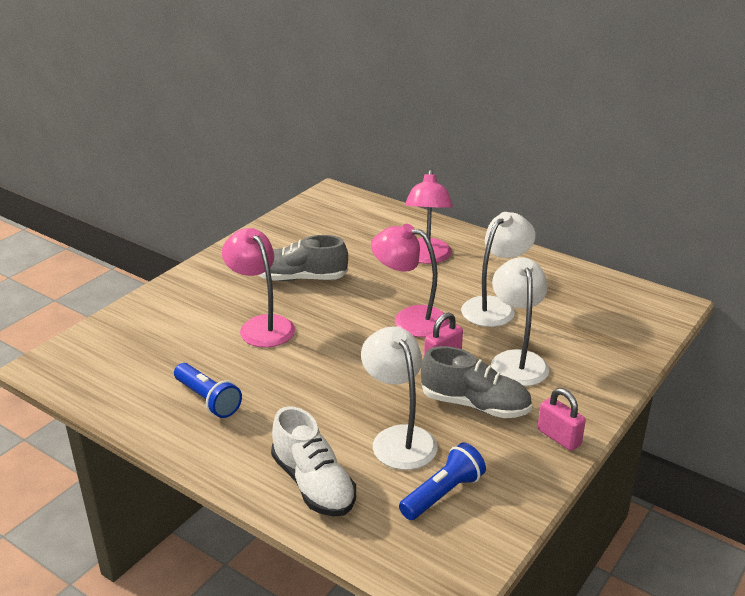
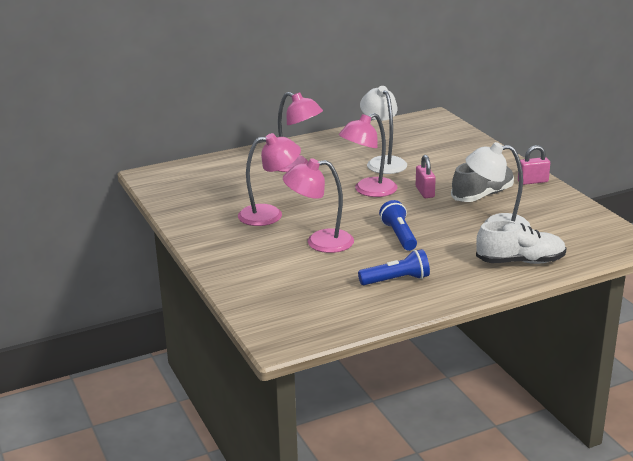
camera: 60 degrees left, 5 degrees down
grey shoe [259,235,348,281] -> pink lamp [238,133,301,226]
blue flashlight [399,442,486,520] -> blue flashlight moved to [379,200,417,251]
white lamp [491,257,549,386] -> none

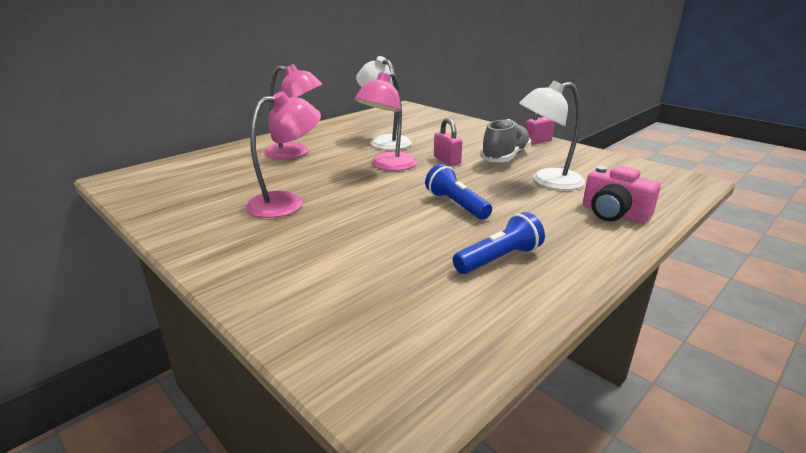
camera: 20 degrees left, 0 degrees up
pink lamp [283,158,354,253] -> none
white shoe [476,220,566,264] -> pink camera [583,165,661,223]

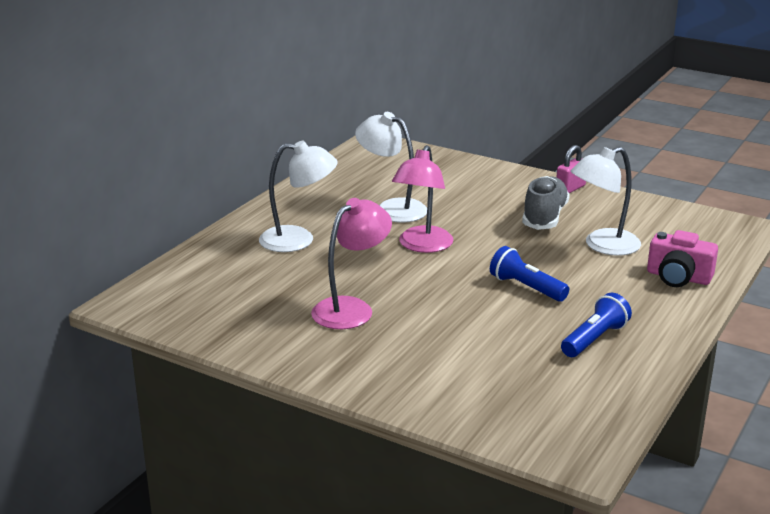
camera: 15 degrees left, 0 degrees up
pink lamp [264,64,322,159] -> white lamp [259,140,338,252]
pink padlock [434,118,462,166] -> none

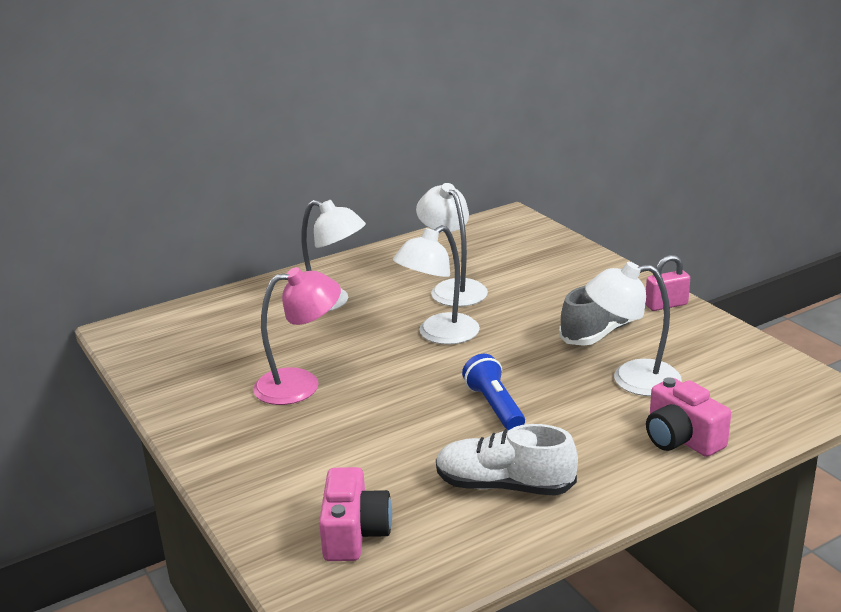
camera: 30 degrees right, 0 degrees up
pink lamp [392,145,453,253] -> white lamp [393,225,480,345]
blue flashlight [561,293,632,357] -> white shoe [436,424,578,496]
none -> pink camera [319,467,392,561]

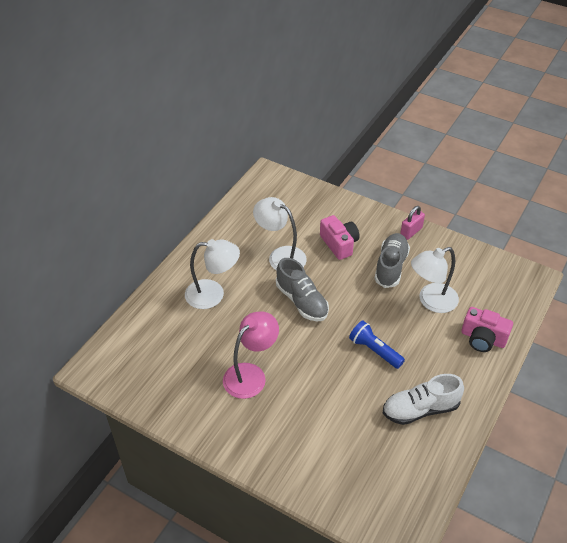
camera: 30 degrees left, 20 degrees up
pink camera [319,467,392,561] -> pink camera moved to [320,215,360,260]
white lamp [393,225,480,345] -> grey shoe [276,258,329,321]

